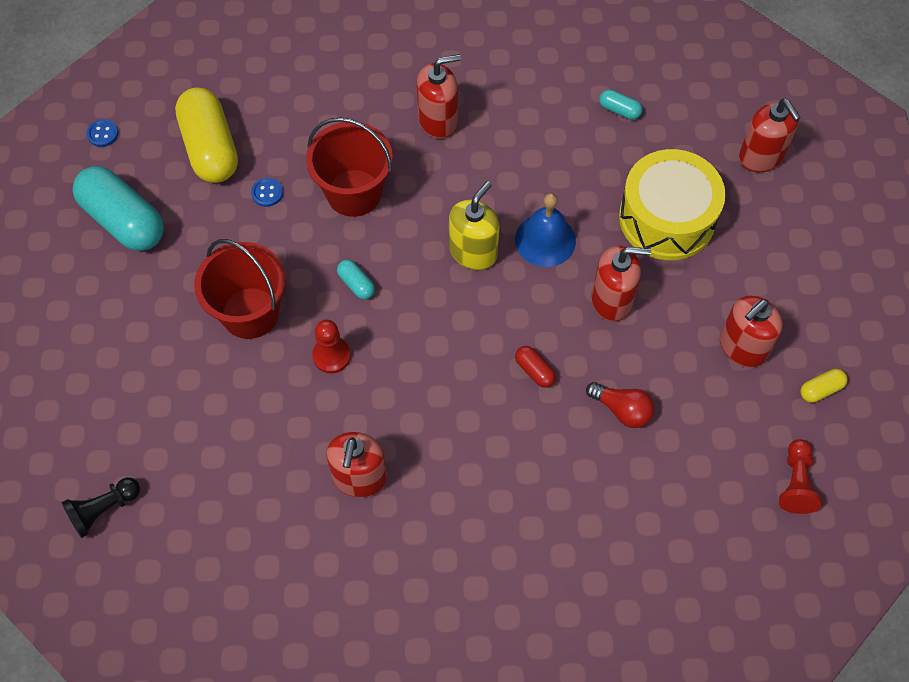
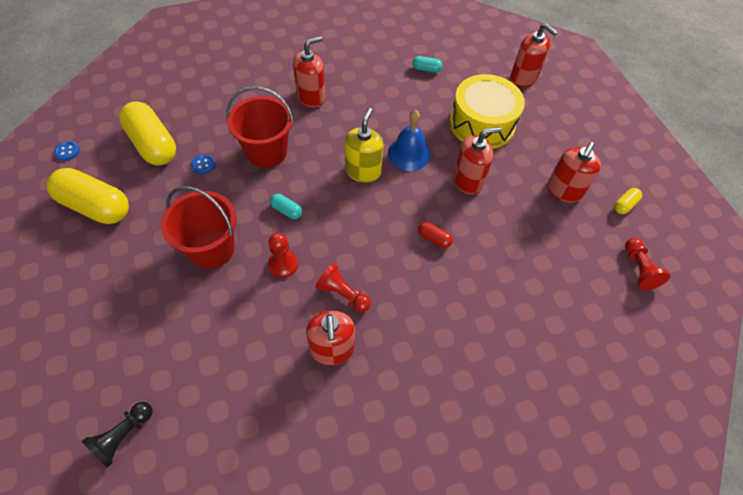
camera: 20 degrees left, 5 degrees down
turquoise capsule [72,166,164,251] -> yellow capsule [47,168,129,224]
red light bulb [586,382,655,428] -> none
none -> red pawn [315,263,371,312]

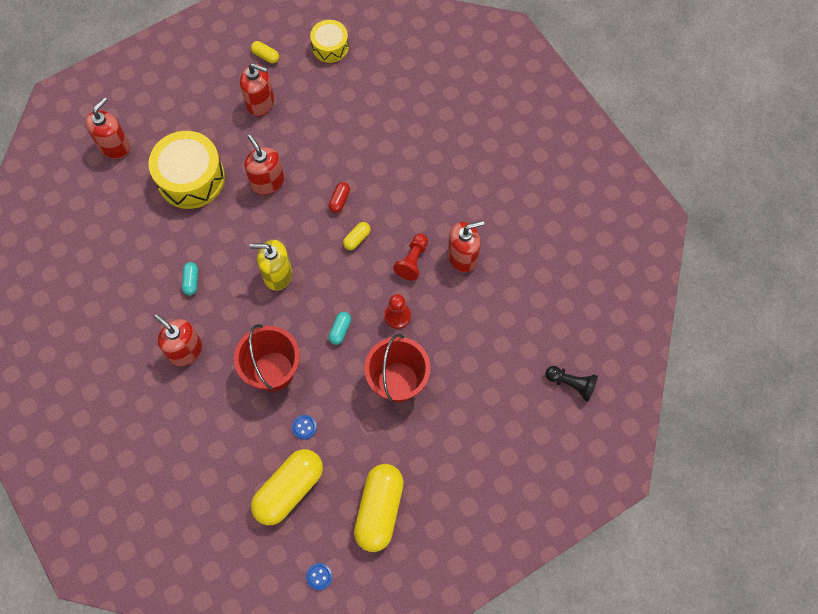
camera: 100 degrees left, 10 degrees up
blue bell [388,110,431,171] -> none
turquoise capsule [412,56,442,73] -> turquoise capsule moved to [182,262,198,295]
red pawn [625,238,670,290] -> yellow drum [310,20,349,63]
none -> yellow capsule [343,222,371,250]

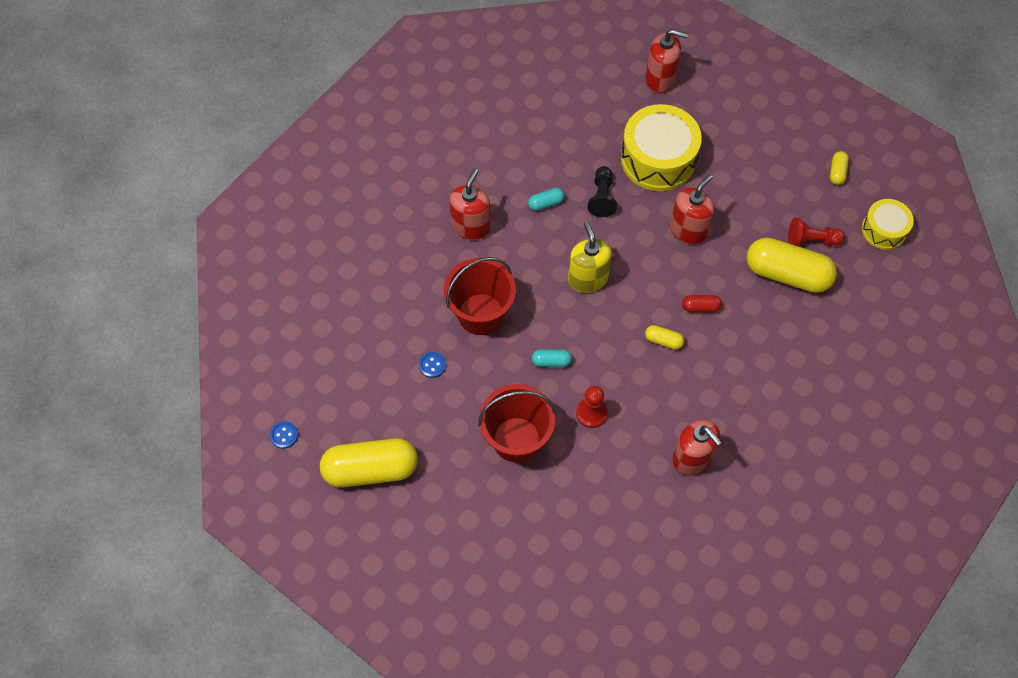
camera: 70 degrees right, 5 degrees down
red soap dispenser [240,63,274,116] -> none
yellow capsule [251,449,323,525] -> yellow capsule moved to [746,238,837,293]
red pawn [393,234,428,280] -> red pawn moved to [788,217,845,246]
black pawn [545,366,598,402] -> black pawn moved to [588,166,617,217]

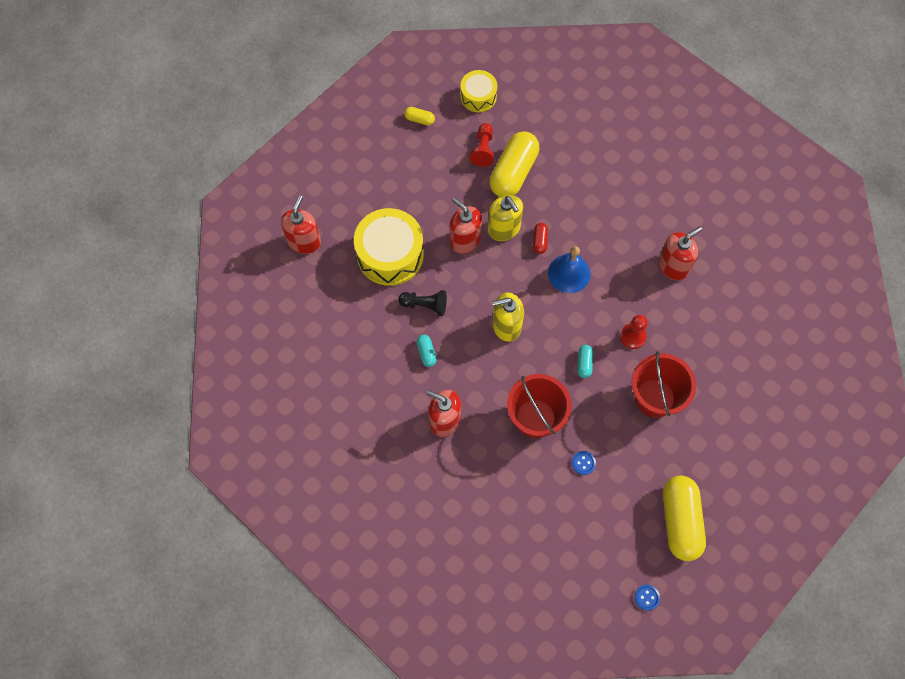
camera: 85 degrees left, 5 degrees up
yellow capsule [645,325,684,349] -> blue bell [548,246,590,293]
none -> yellow soap dispenser [488,195,523,241]

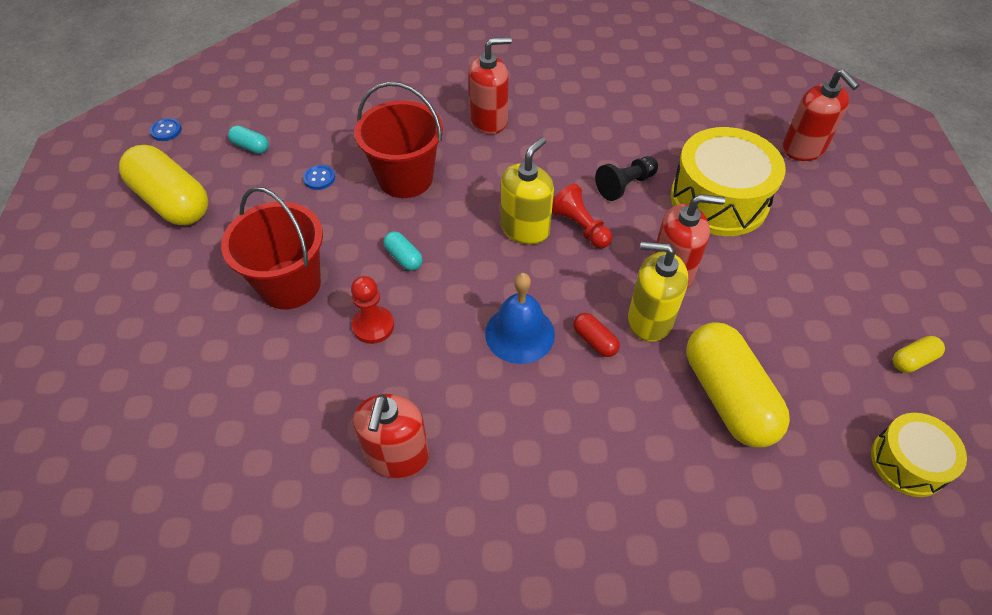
camera: 135 degrees right, 15 degrees down
turquoise capsule [416,335,437,367] -> turquoise capsule moved to [228,125,269,154]
red pawn [469,123,494,167] -> red pawn moved to [552,184,612,249]

